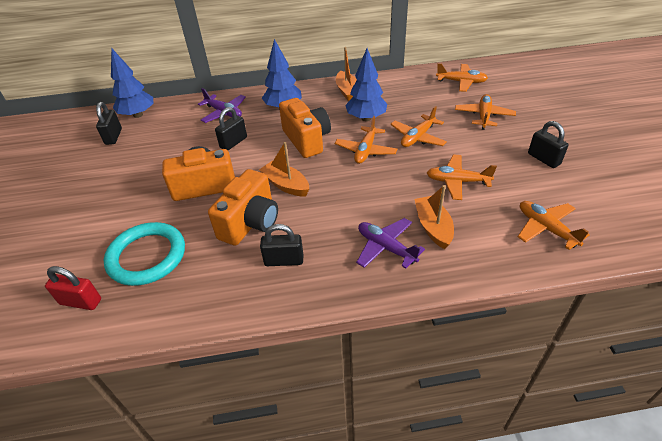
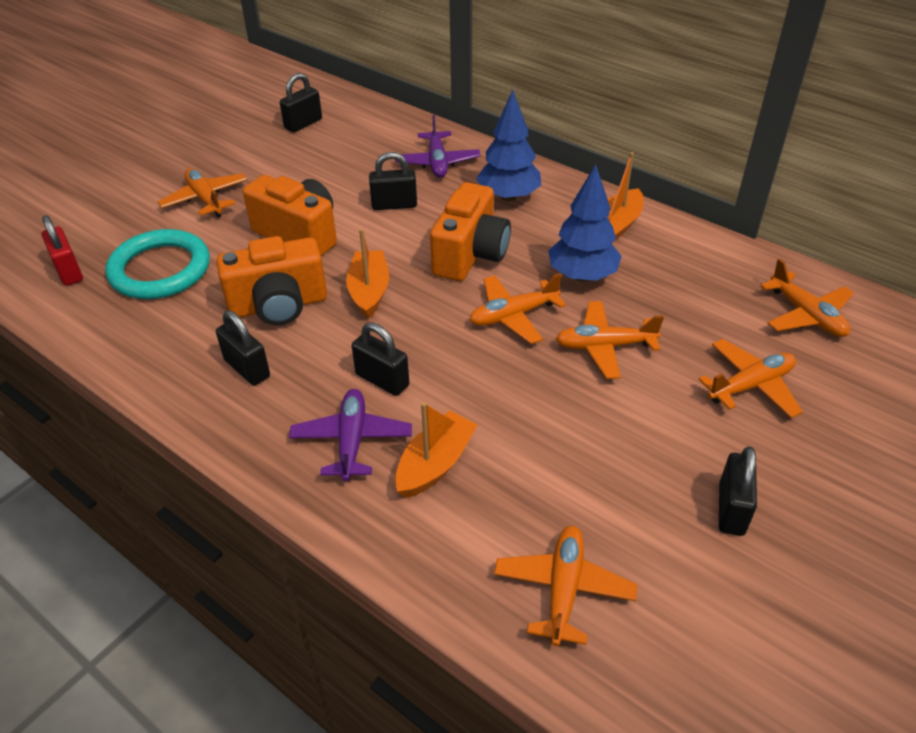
camera: 45 degrees right, 0 degrees up
blue tree [111,48,153,118] -> none
orange plane [427,154,497,200] -> orange plane moved to [158,168,247,217]
none -> black padlock [352,322,409,396]

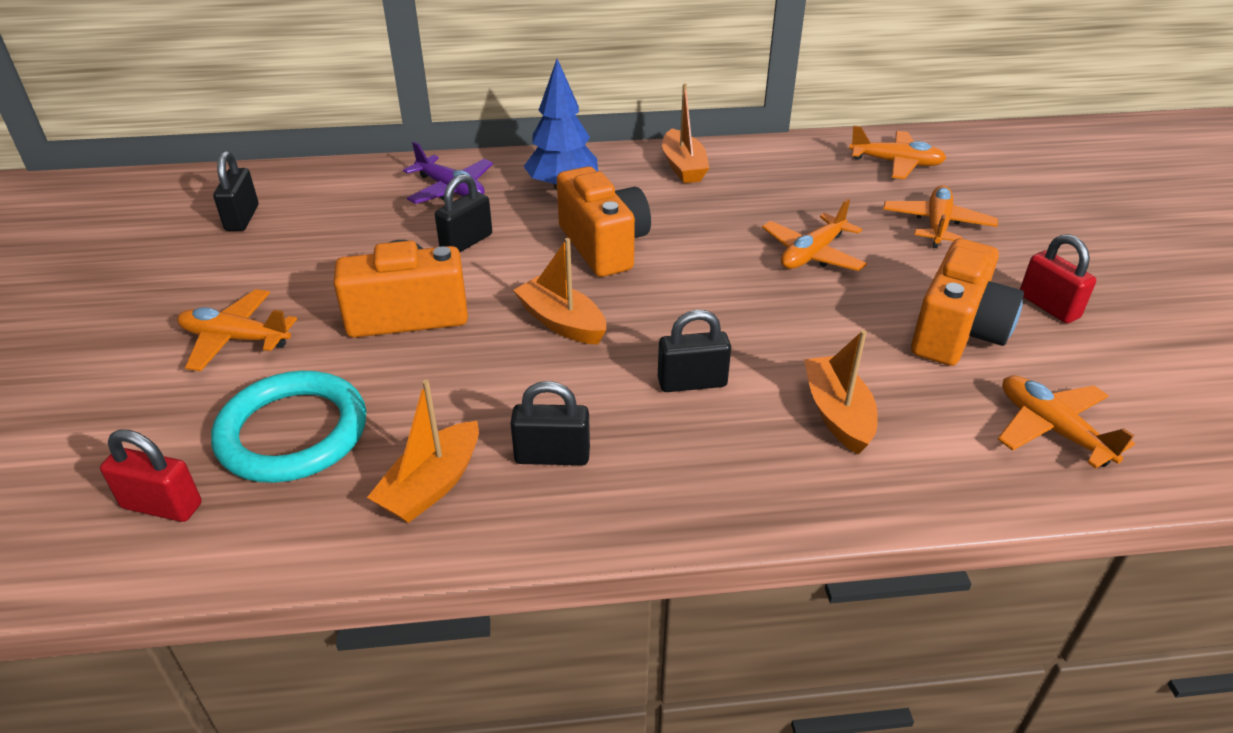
camera: 45 degrees left, 5 degrees down
orange camera [216,236,327,326] -> orange camera moved to [911,239,1024,366]
purple plane [289,389,412,481] -> none
orange plane [470,273,566,344] -> none
blue tree [548,164,622,281] -> none
black padlock [719,446,757,536] -> red padlock [1020,234,1096,323]
none -> orange boat [367,379,479,523]

